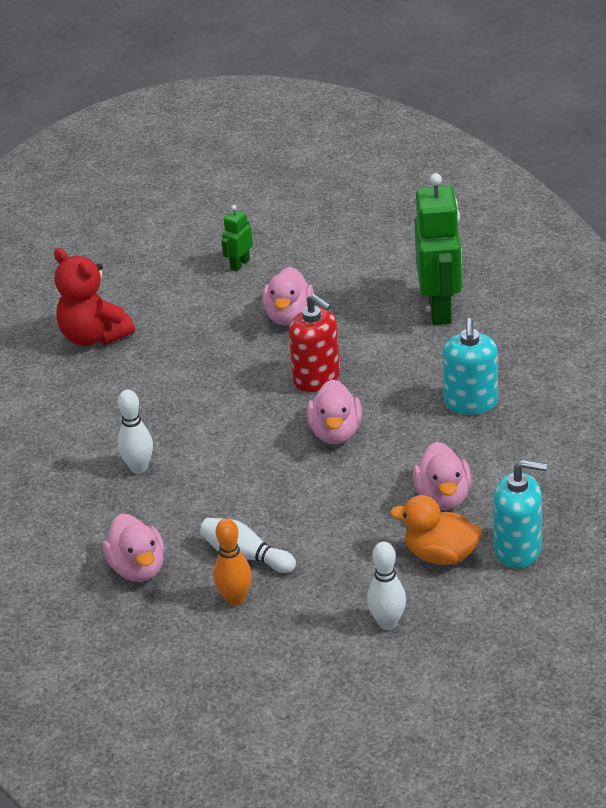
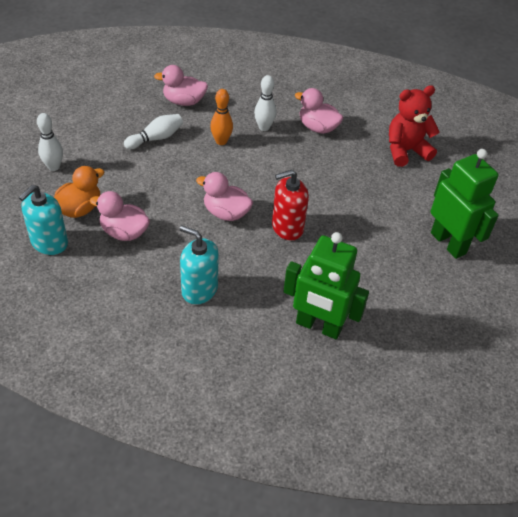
camera: 110 degrees right, 10 degrees up
orange bowling pin [213,518,252,606] -> orange bowling pin moved to [210,89,233,145]
green robot [221,205,253,271] -> green robot [431,149,499,259], size x2.16
pink duck [262,267,314,325] -> pink duck moved to [295,88,343,134]

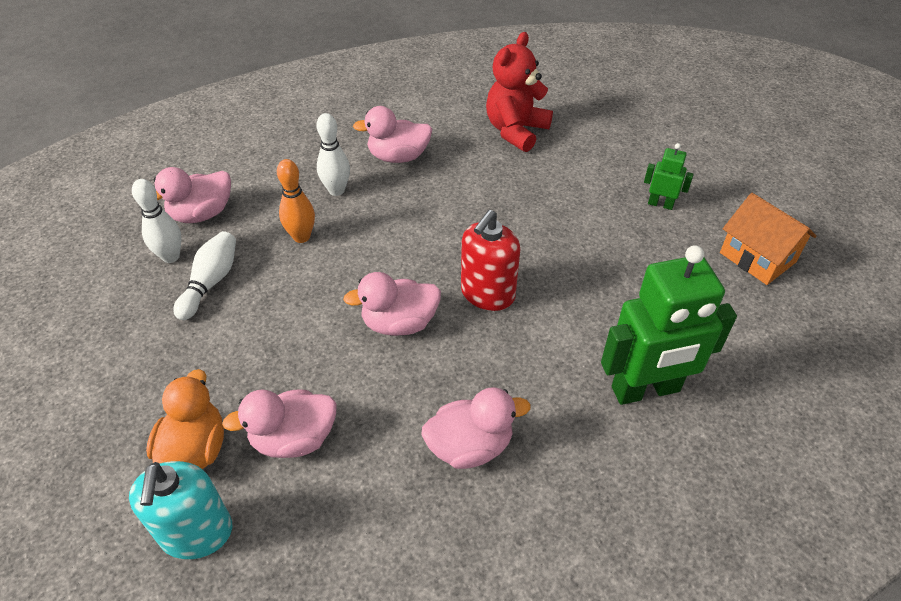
camera: 35 degrees left, 0 degrees up
white bowling pin [37,113,63,171] -> white bowling pin moved to [132,179,182,263]
turquoise soap dispenser [180,225,219,304] -> pink duck [421,387,530,469]
green robot [431,149,499,259] -> green robot [644,143,694,210], size x0.46
none -> orange house [720,193,816,285]

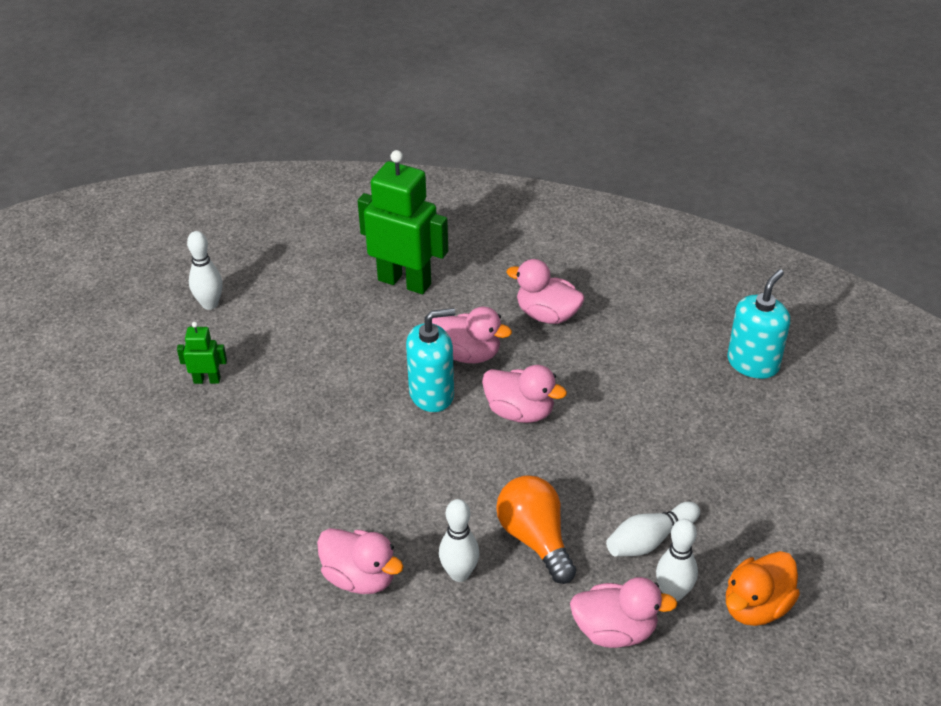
camera: 140 degrees left, 5 degrees down
orange duck [146,369,224,469] -> orange duck moved to [726,551,800,626]
pink duck [222,389,337,458] -> pink duck moved to [432,307,512,363]
orange bowling pin [277,159,315,243] -> orange light bulb [496,475,576,584]
red soap dispenser [461,210,520,311] -> turquoise soap dispenser [406,308,455,412]
red teddy bear [486,32,553,152] -> none
green robot [644,143,694,210] -> green robot turned 120 degrees clockwise [177,322,227,384]
orange house [720,193,816,285] -> white bowling pin [187,231,223,310]

